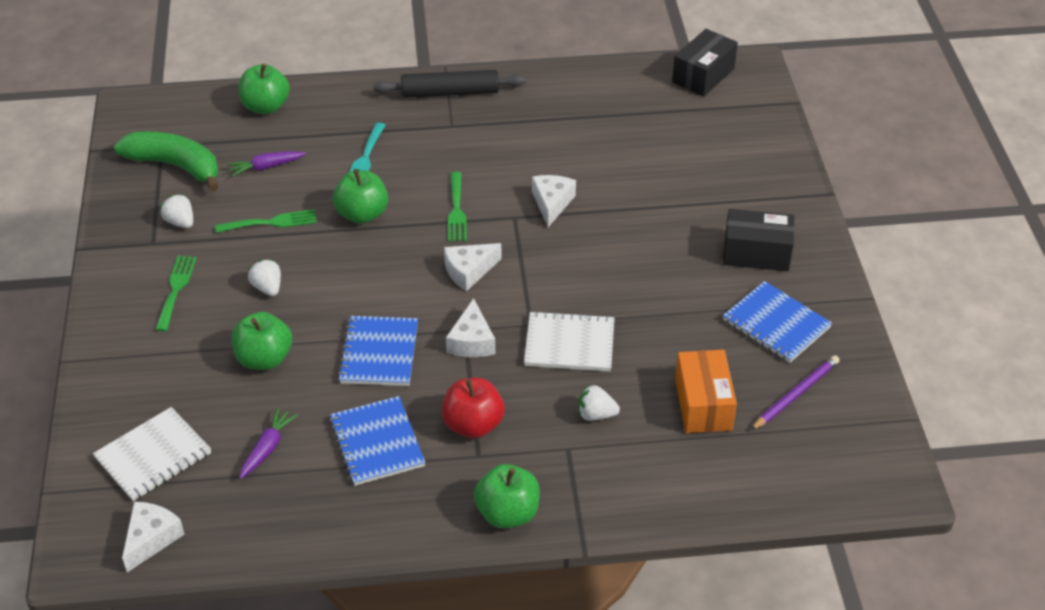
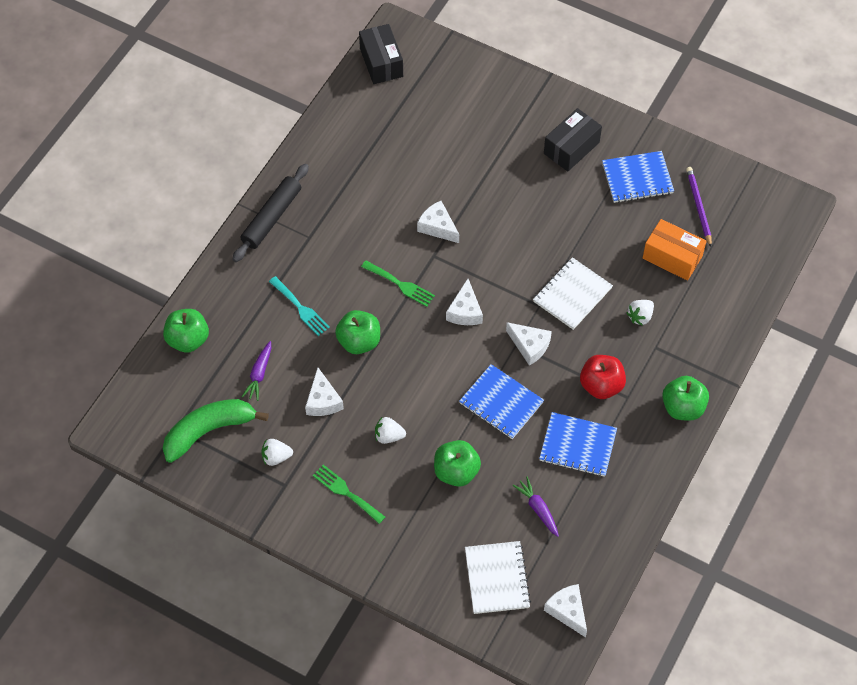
camera: 55 degrees left, 15 degrees up
green fork [215,209,317,233] -> white cheese [305,368,344,416]

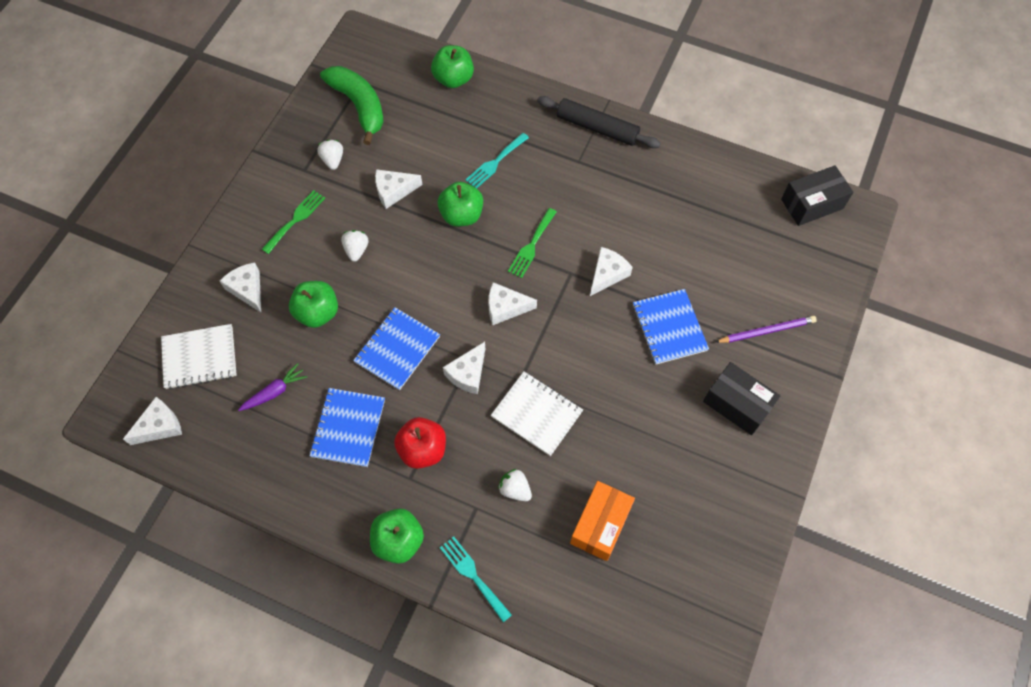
camera: 85 degrees right, 5 degrees up
purple carrot [242,341,271,401] -> none
blue notebook [602,151,674,203] -> blue notebook moved to [633,289,709,365]
purple pencil [686,167,712,247] -> purple pencil moved to [716,316,817,343]
none -> white cheese [220,262,261,312]
none -> turquoise fork [440,536,512,622]

